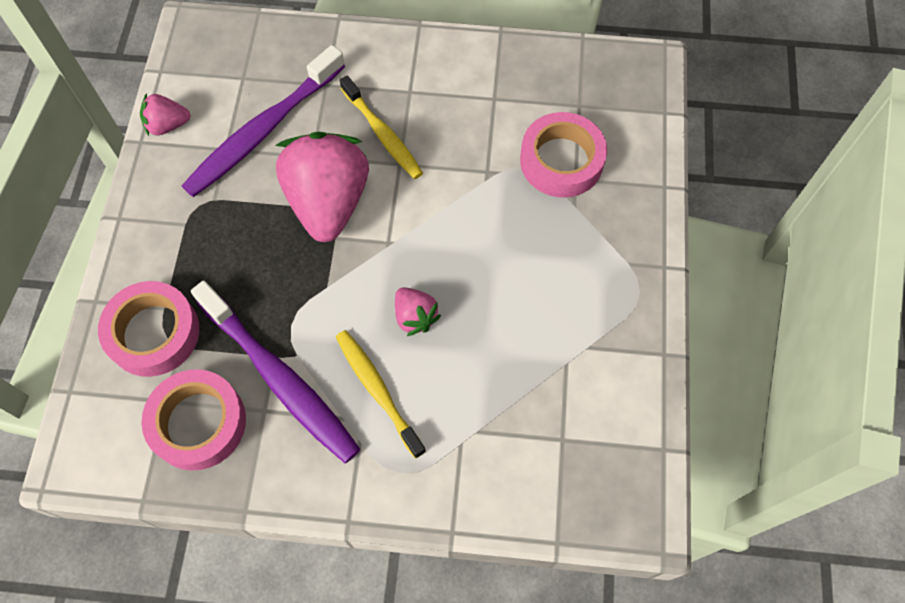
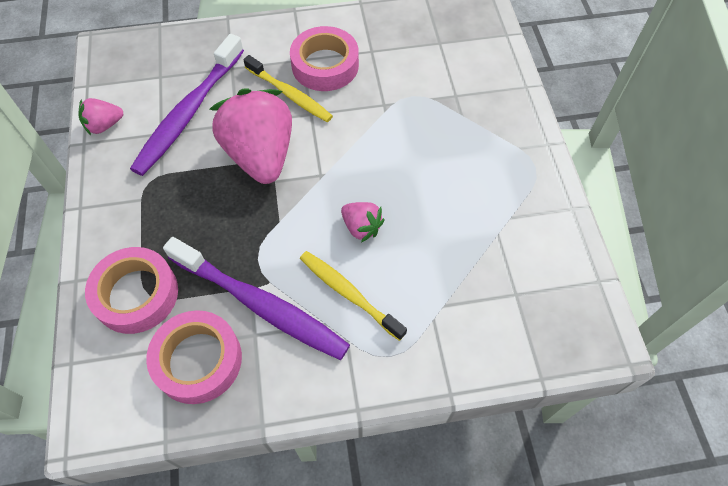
camera: 15 degrees left, 5 degrees down
pink tape [520,112,607,198] -> pink tape moved to [290,26,359,91]

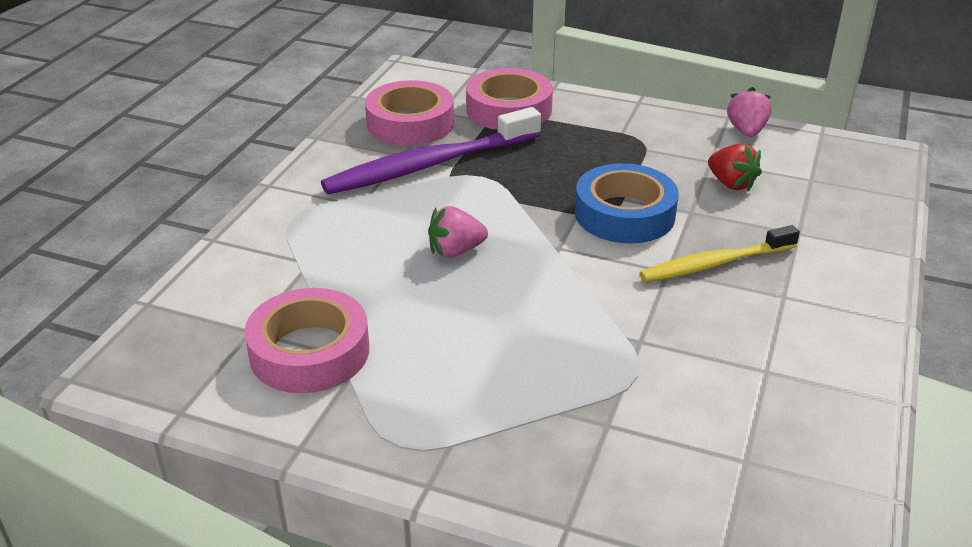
camera: 120 degrees right, 25 degrees down
purple toothbrush [130,34,244,176] -> red strawberry [708,143,762,192]
pink strawberry [209,88,292,184] -> blue tape [575,163,679,243]
pink tape [290,26,359,91] -> pink tape moved to [244,288,369,393]
yellow toothbrush [300,251,407,341] -> none

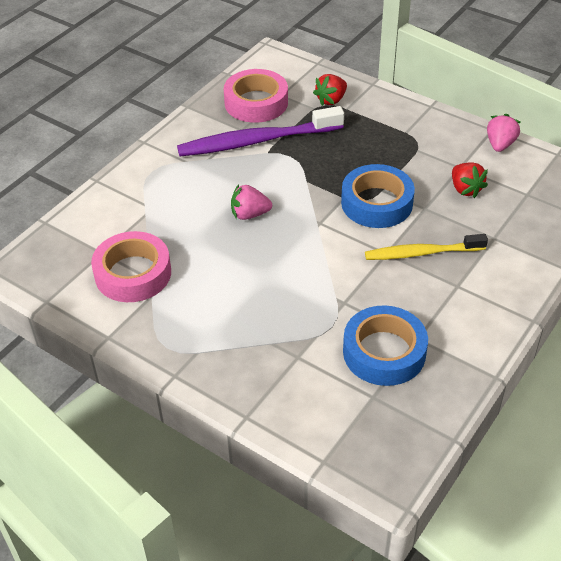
camera: 15 degrees right, 10 degrees up
pink tape [466,68,553,130] -> red strawberry [313,74,347,106]
none -> blue tape [343,305,428,386]

